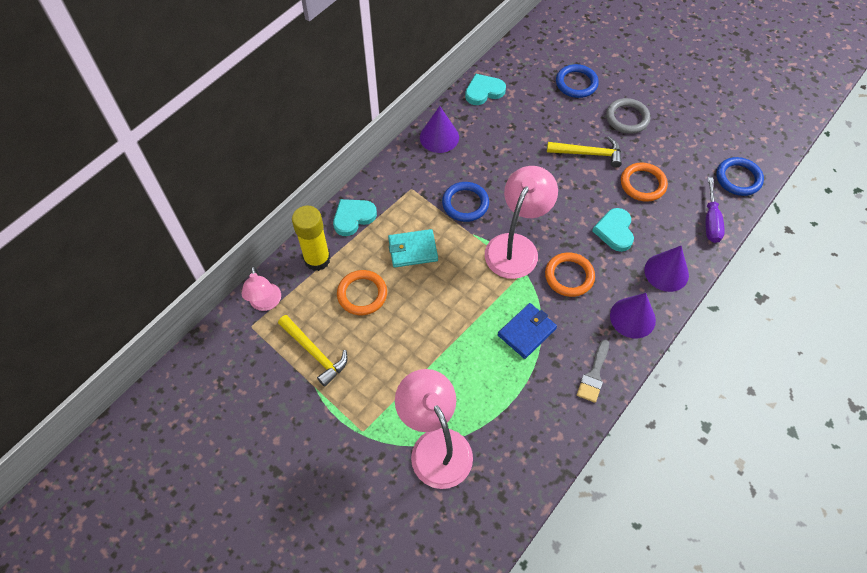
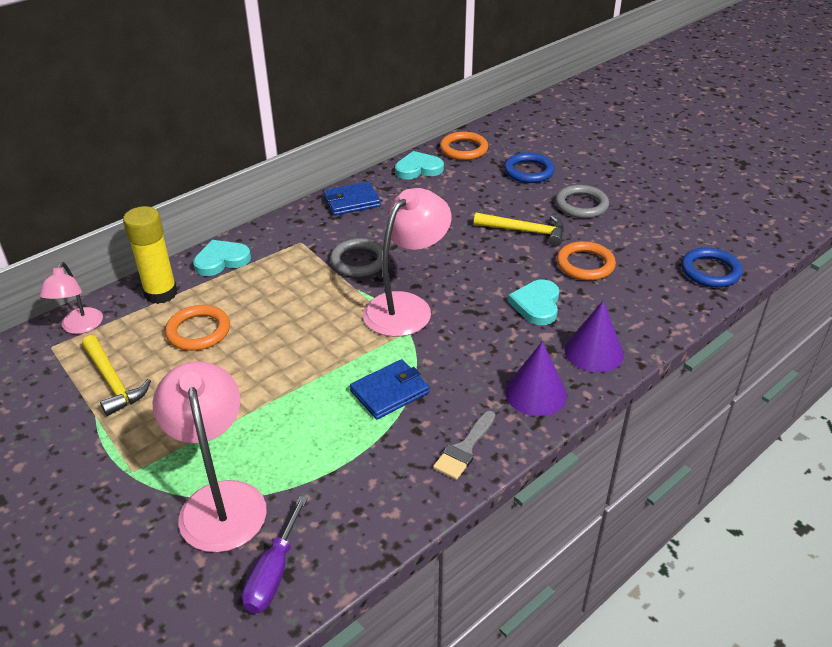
camera: 10 degrees right, 20 degrees down
turquoise wallet [388,229,438,268] -> none
purple cone [420,106,459,153] -> blue wallet [323,182,381,215]
blue ring [442,182,489,222] -> grey ring [330,238,383,277]
orange ring [545,252,595,297] -> orange ring moved to [440,132,488,160]
purple screwdriver [705,177,725,243] -> purple screwdriver moved to [242,496,308,613]

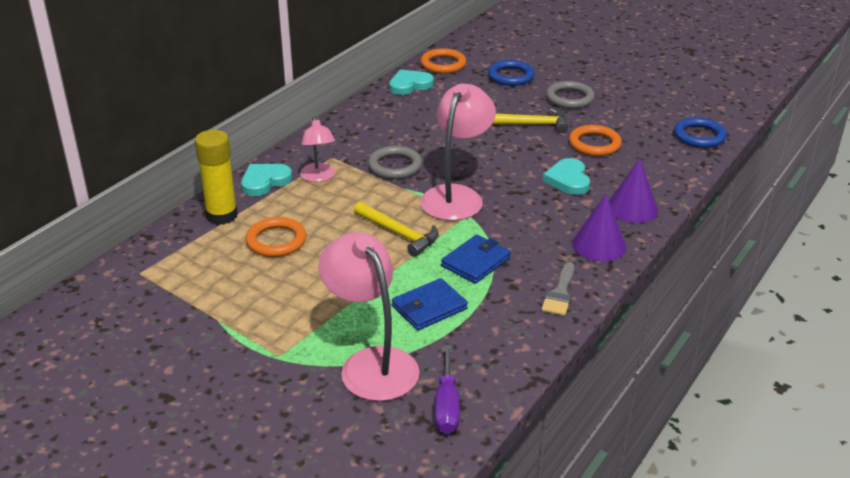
camera: 15 degrees left, 5 degrees down
pink lamp [39,262,103,334] -> pink lamp moved to [300,116,335,182]
yellow hammer [82,335,151,416] -> yellow hammer moved to [354,202,438,257]
blue wallet [323,182,381,215] -> blue wallet moved to [392,278,468,330]

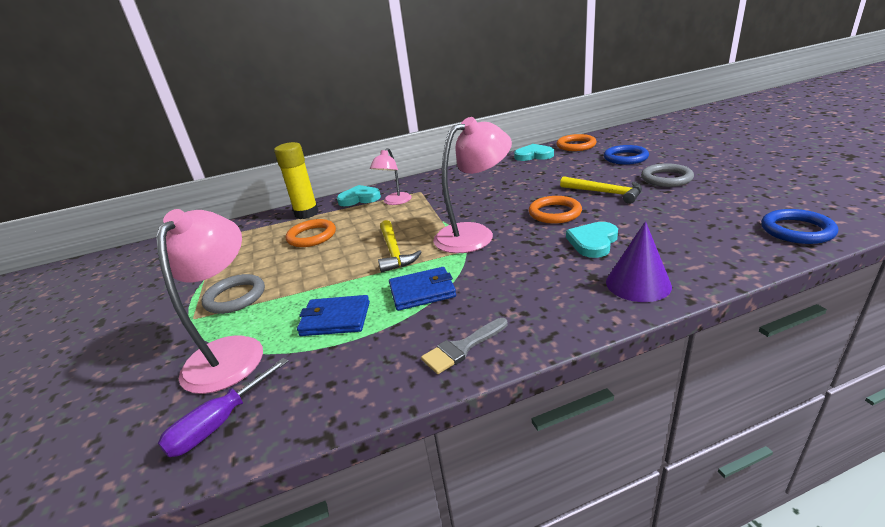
camera: 40 degrees right, 5 degrees down
grey ring [368,146,422,179] -> grey ring moved to [202,274,265,314]
orange ring [569,125,622,156] -> orange ring moved to [529,196,582,224]
purple cone [572,194,626,262] -> none

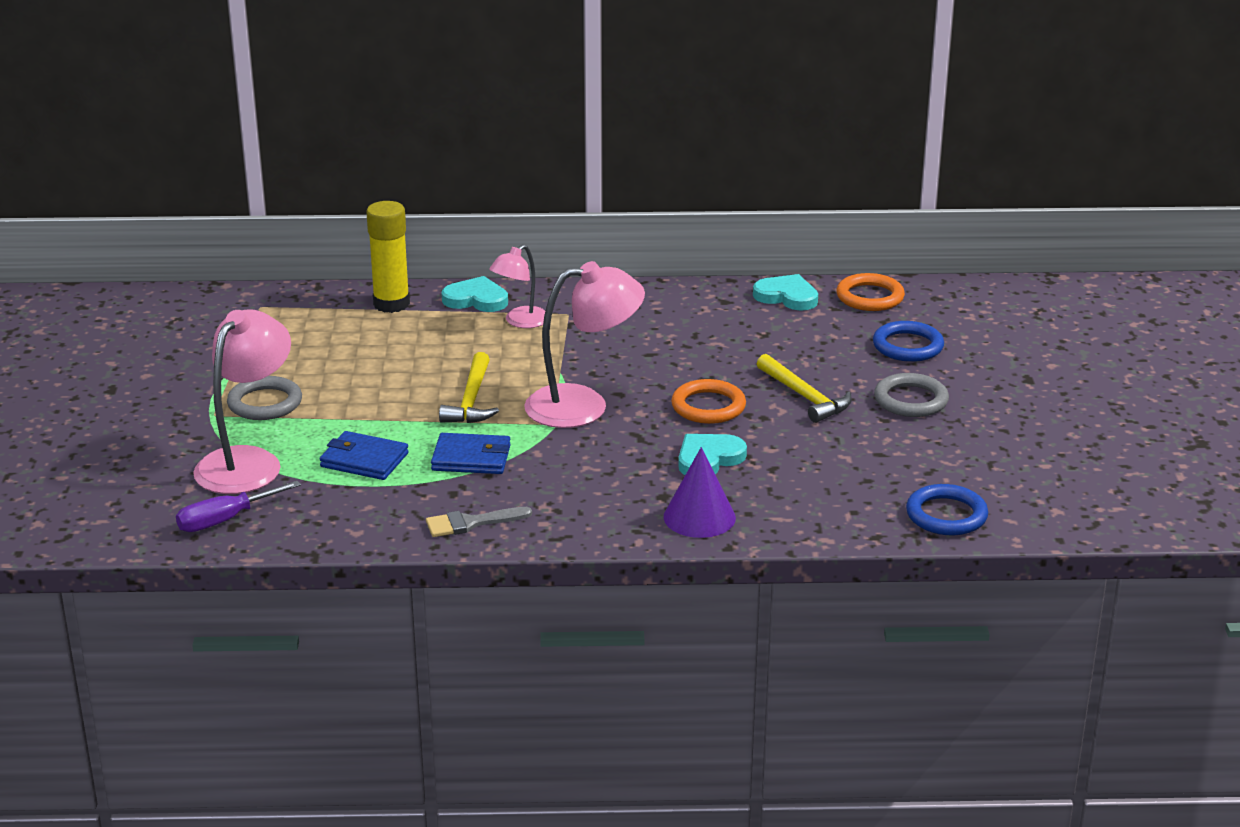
camera: 15 degrees right, 0 degrees up
orange ring [286,219,336,247] -> none

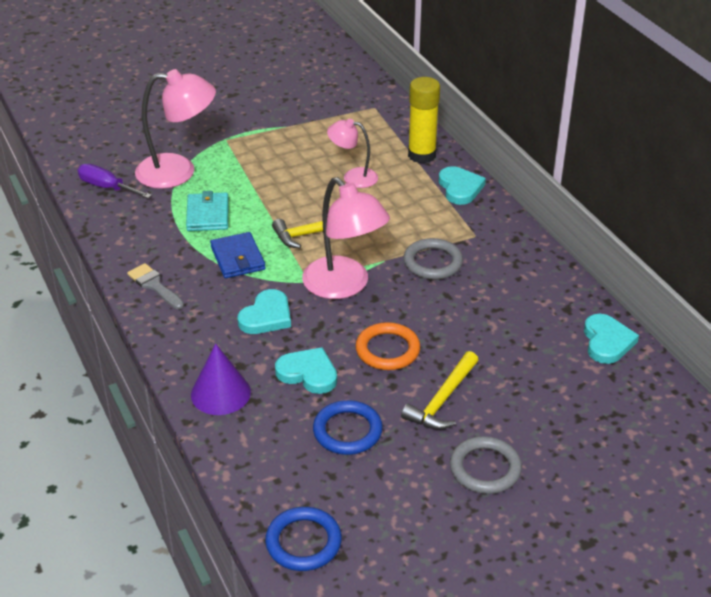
camera: 65 degrees right, 10 degrees up
grey ring [227,376,302,420] -> grey ring moved to [403,238,463,280]
blue wallet [320,431,409,480] -> turquoise wallet [186,191,228,231]
pink lamp [489,244,545,328] -> pink lamp moved to [327,119,378,188]
orange ring [836,273,905,311] -> none
blue ring [873,321,944,362] -> blue ring moved to [313,400,383,455]
none -> turquoise heart [238,289,291,334]

